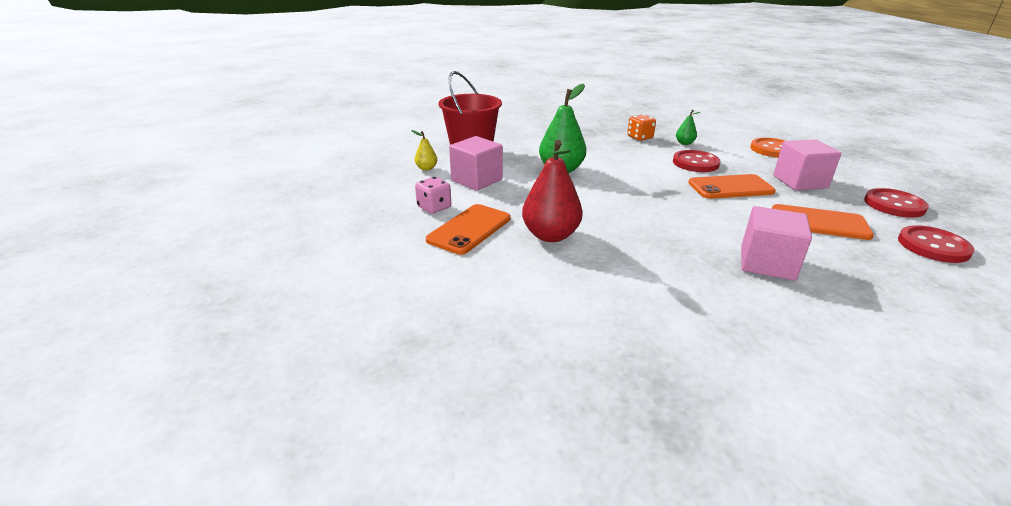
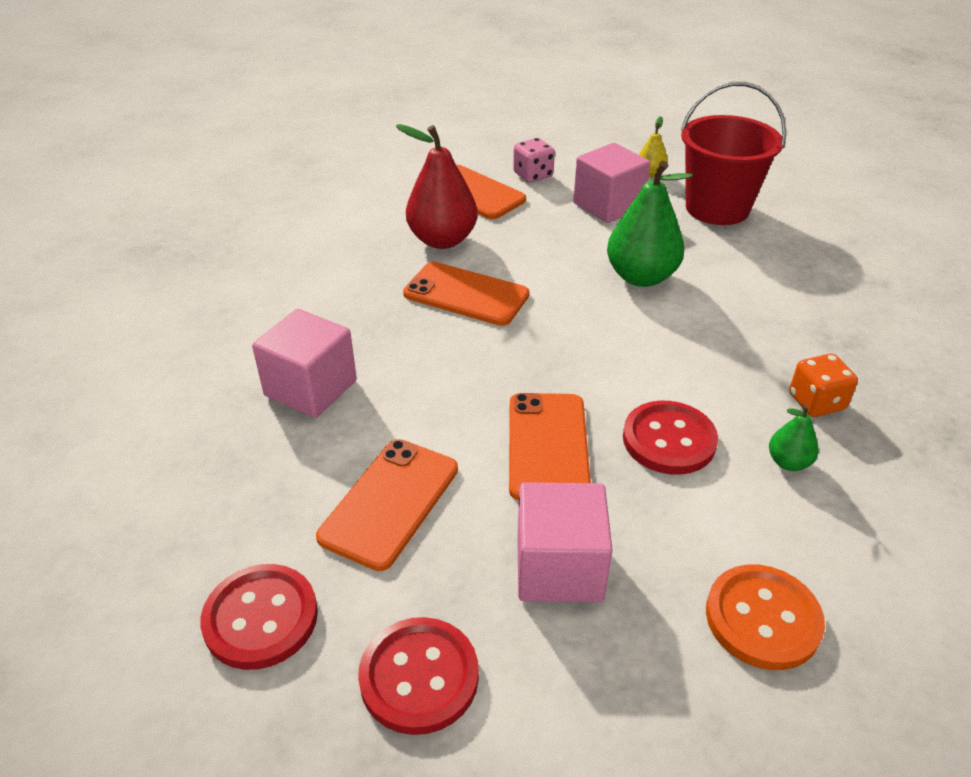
camera: 100 degrees right, 10 degrees up
none -> orange phone [403,262,530,326]

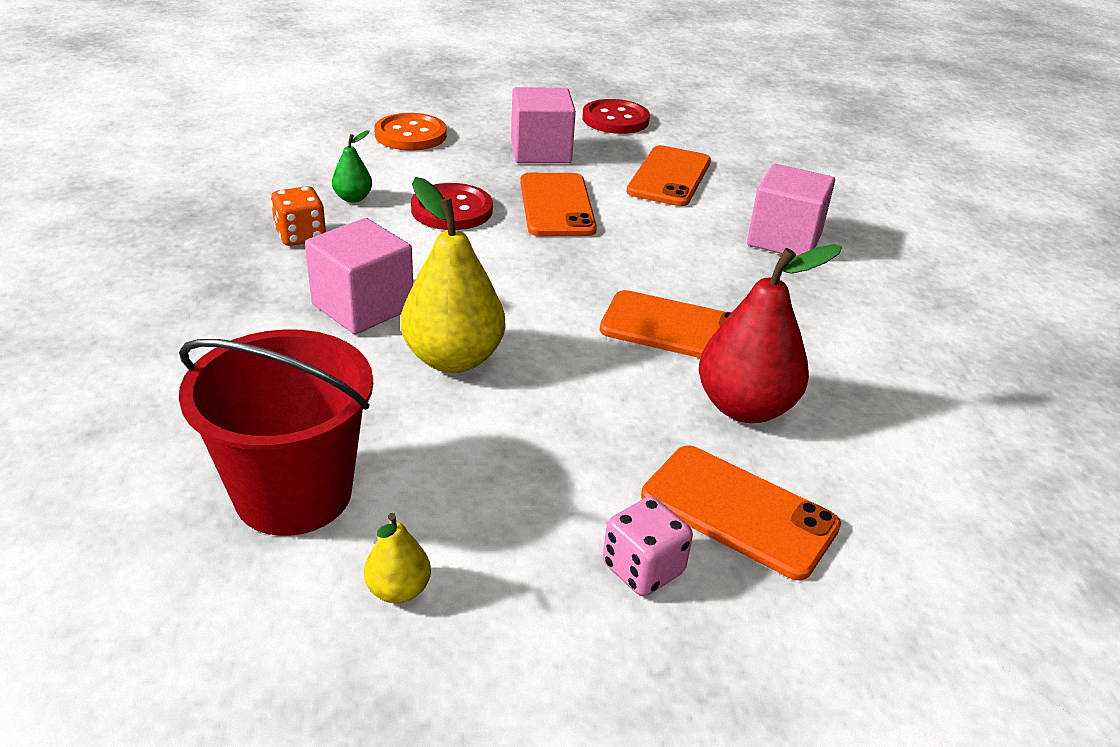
camera: 170 degrees right, 5 degrees down
red button [201,564,318,670] -> none
pink cube [573,143,650,223] -> pink cube moved to [305,218,413,334]
green pear [607,161,693,287] -> yellow pear [401,177,505,373]

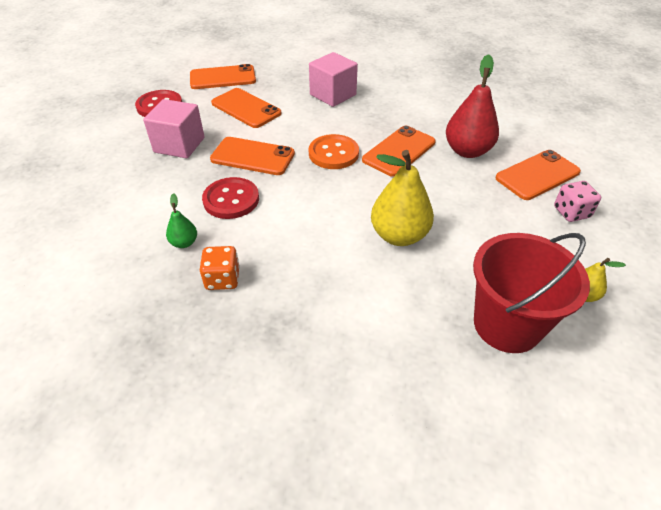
camera: 65 degrees left, 10 degrees up
pink cube [305,218,413,334] -> none
orange button [374,113,447,151] -> orange button moved to [309,134,359,169]
none -> orange phone [190,64,256,89]

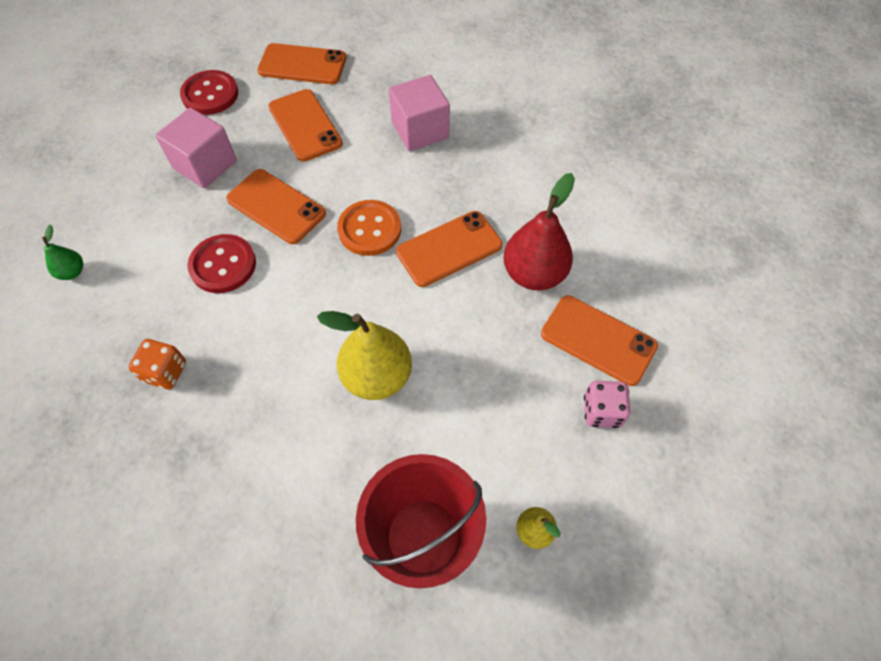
camera: 20 degrees right, 15 degrees up
green pear [166,193,197,248] -> green pear moved to [42,224,83,280]
orange phone [495,150,581,200] -> orange phone turned 45 degrees clockwise [541,295,658,386]

